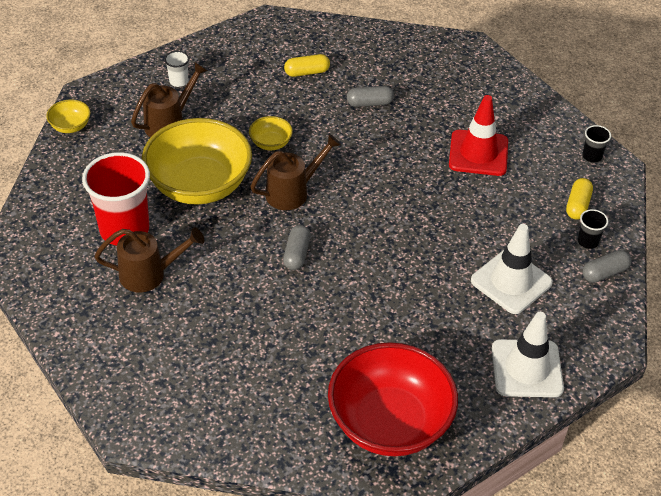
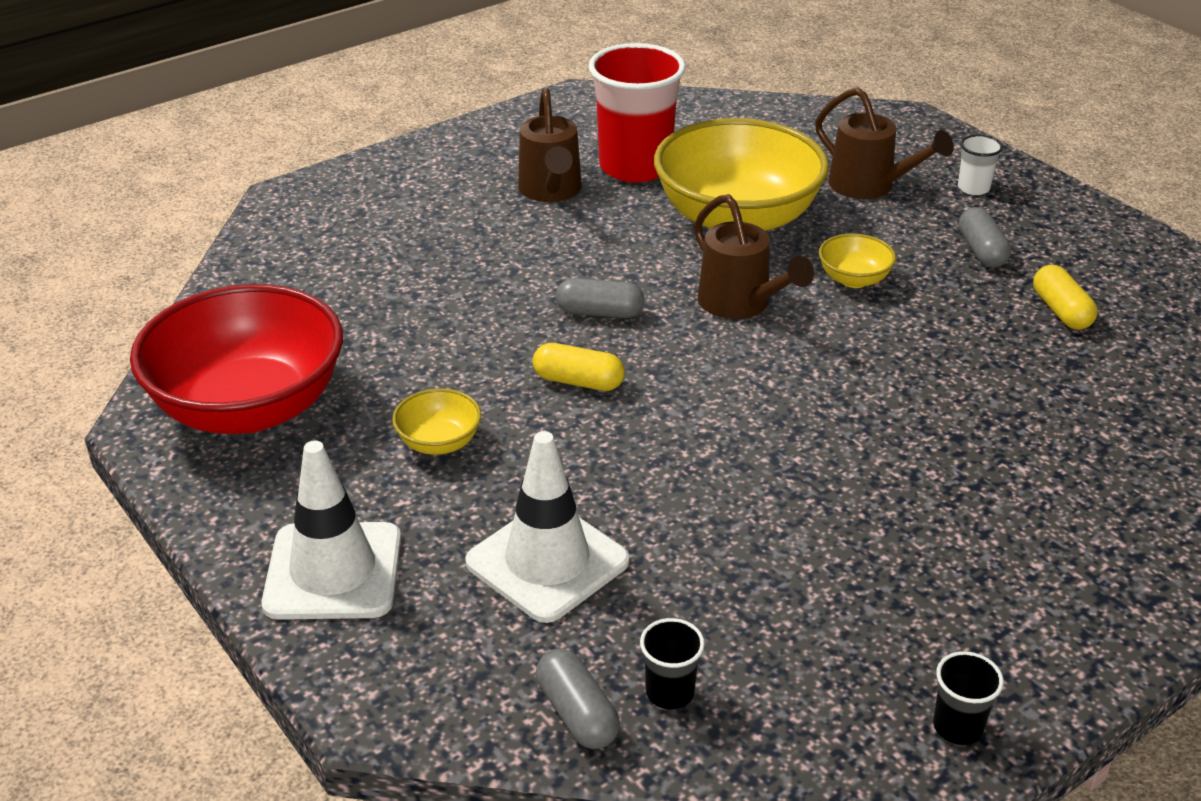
camera: 90 degrees right, 10 degrees down
yellow bowl [46,100,90,133] -> yellow bowl moved to [392,388,481,455]
grey capsule [347,86,394,107] -> grey capsule moved to [959,207,1011,268]
red traffic cone [449,95,508,176] -> none
yellow capsule [566,178,593,220] -> yellow capsule moved to [533,343,625,391]

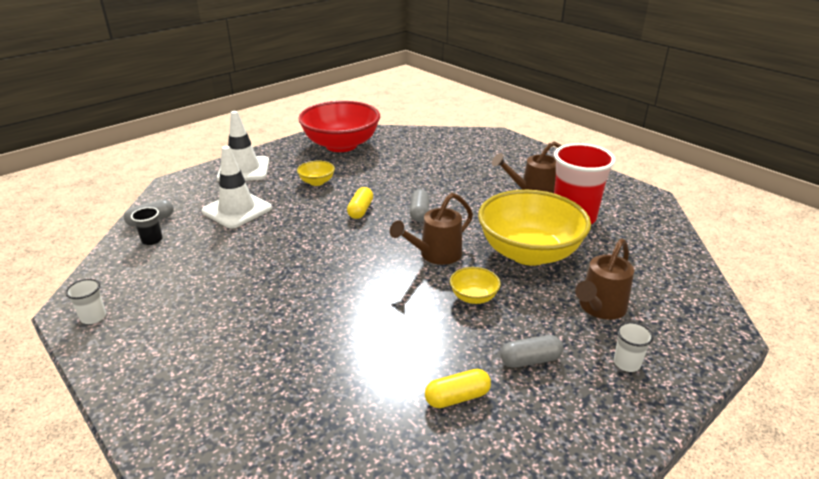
camera: 85 degrees right, 5 degrees down
black cup [933,651,1004,745] -> white cup [65,279,106,324]

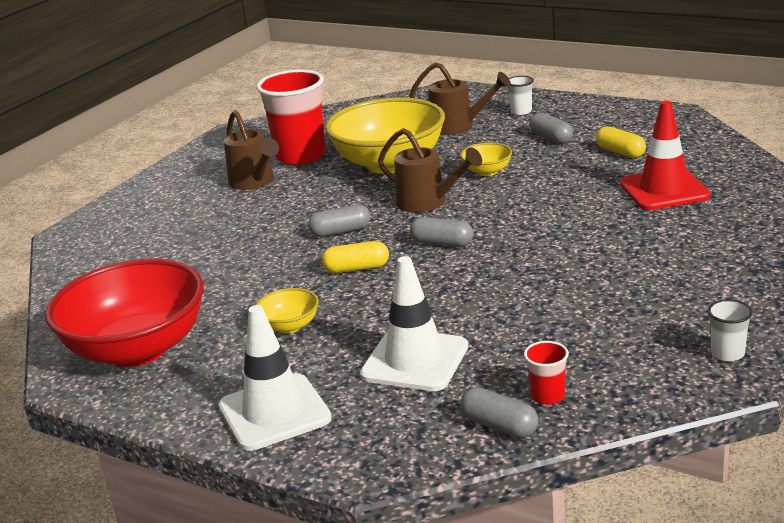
camera: 105 degrees left, 5 degrees down
black cup [131,207,163,245] -> red cup [524,341,569,405]
none -> grey capsule [410,217,473,247]
none -> red traffic cone [620,101,711,210]

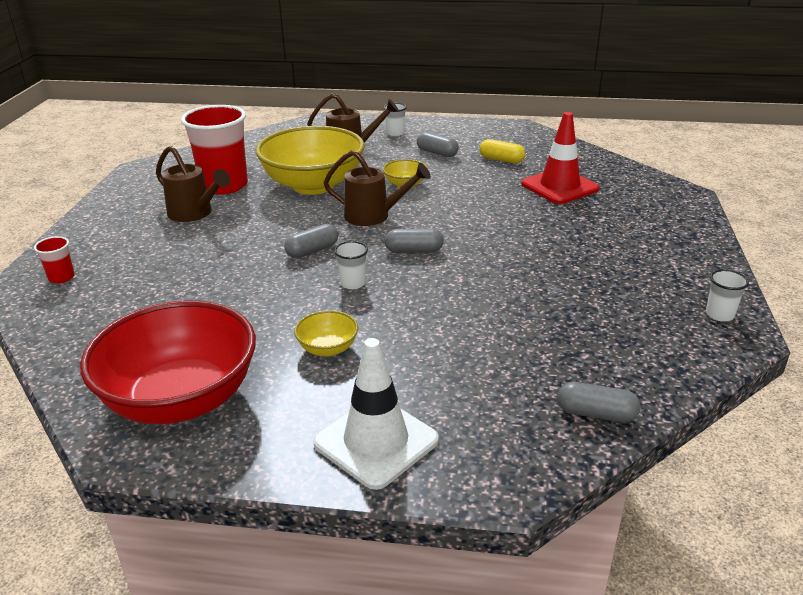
camera: 25 degrees left, 5 degrees up
yellow capsule [322,241,389,273] -> white cup [334,241,368,289]
white traffic cone [360,256,468,391] -> none
red cup [524,341,569,405] -> red cup moved to [34,236,75,284]

